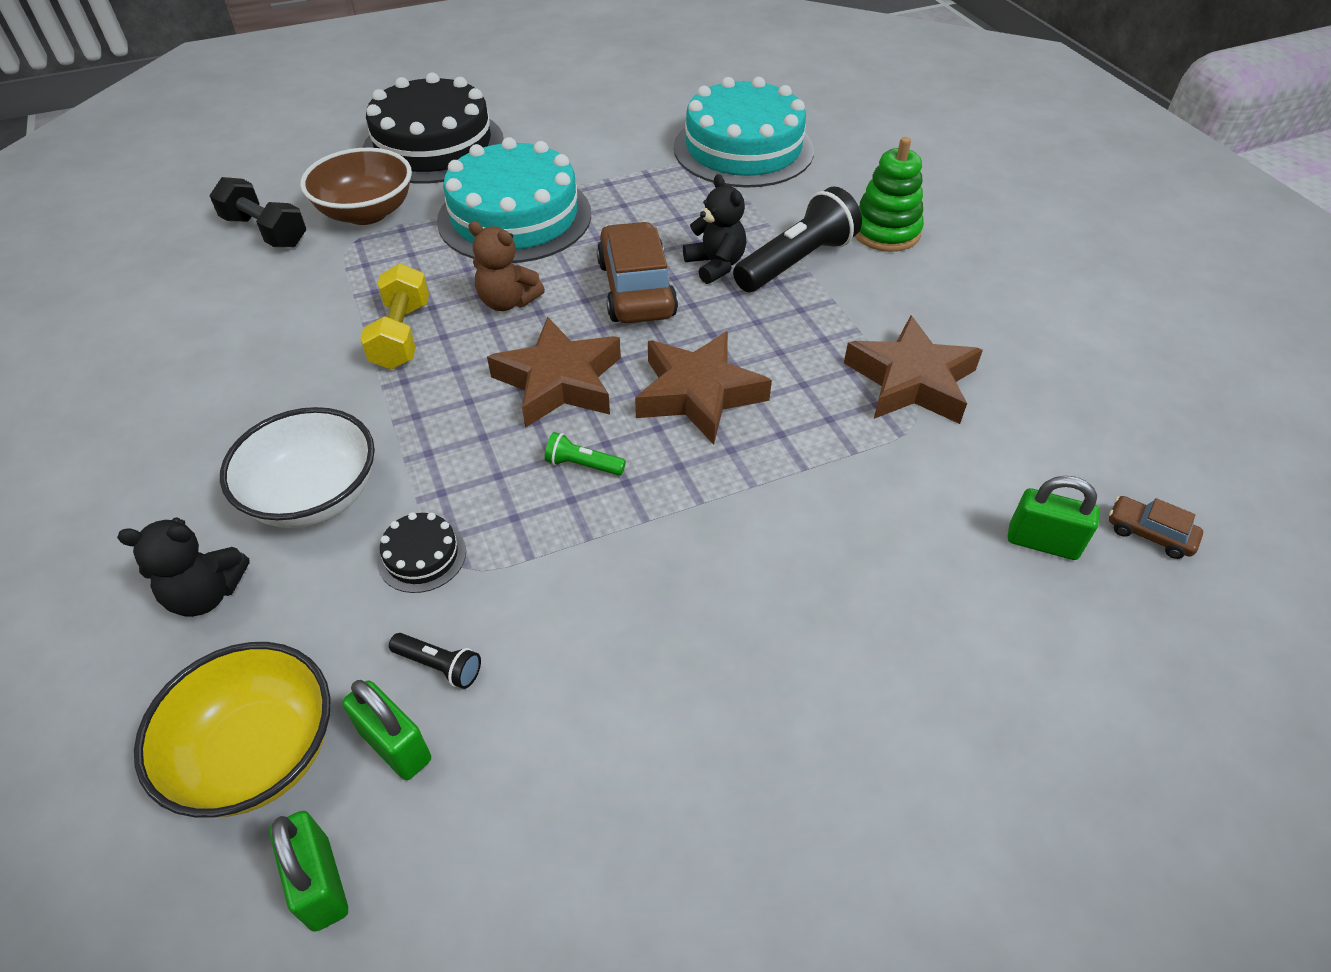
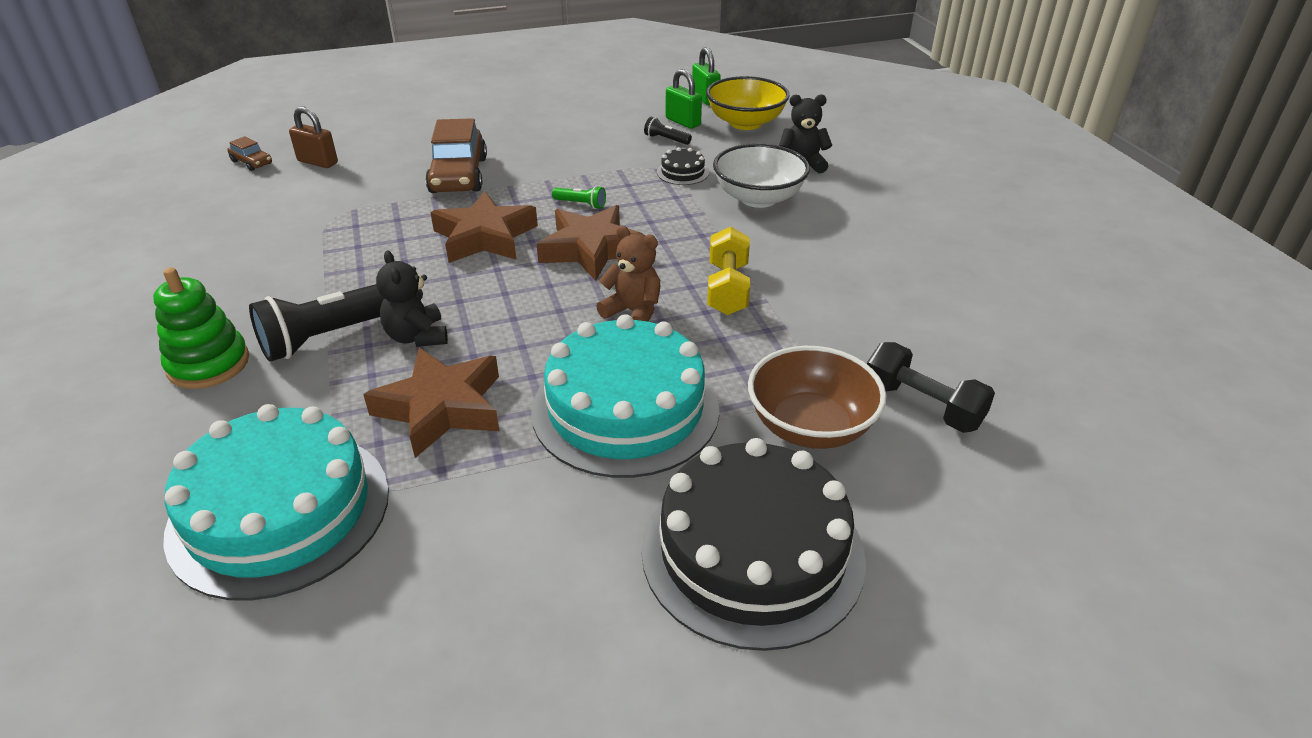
camera: 175 degrees left, 10 degrees down
brown car [597,222,678,323] -> brown car moved to [425,118,487,193]
brown star [844,316,983,424] -> brown star moved to [363,348,499,458]
green padlock [1008,476,1100,560] -> brown padlock [289,107,338,168]

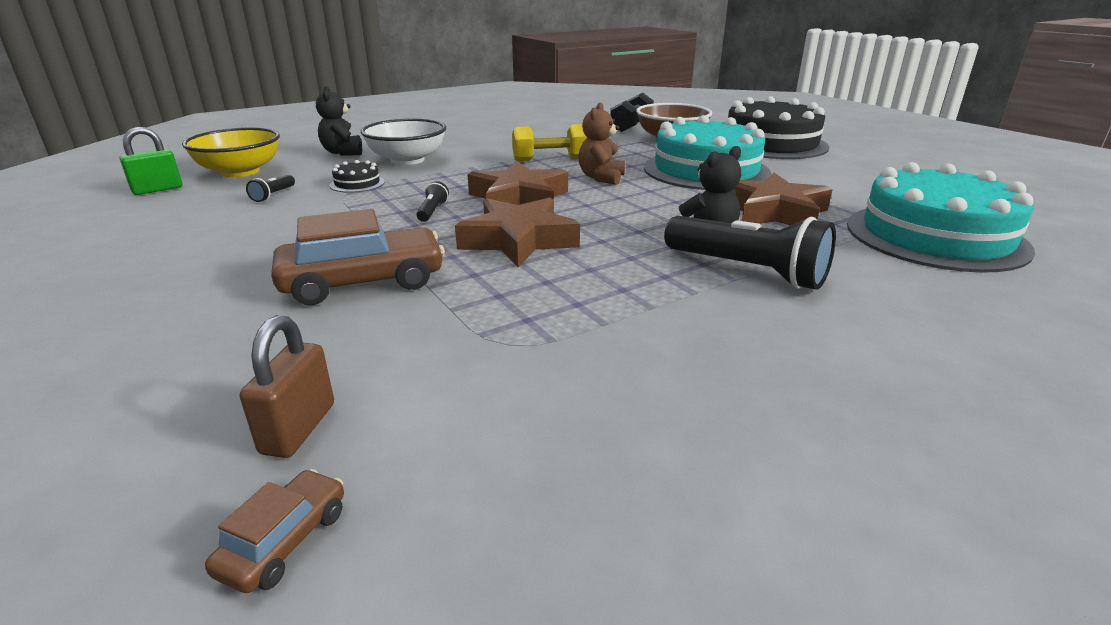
camera: 105 degrees left, 10 degrees down
green stacking toy [153,267,249,389] -> none
green flashlight [552,186,606,209] -> black flashlight [417,181,449,222]
green padlock [665,69,702,129] -> none

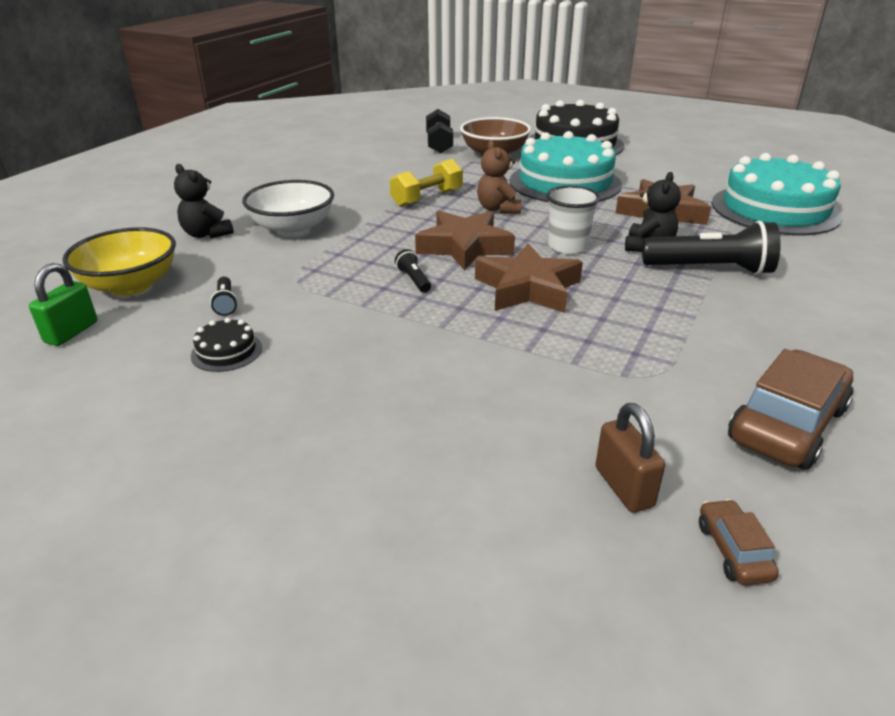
camera: 30 degrees left, 5 degrees up
brown car [271,209,445,305] -> brown car moved to [728,349,853,470]
black cake [329,160,385,193] -> black cake moved to [191,318,262,372]
none -> white cup [546,186,600,254]

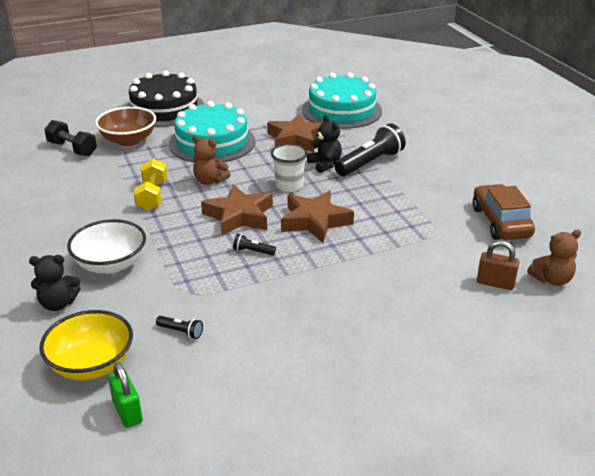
camera: 50 degrees left, 0 degrees up
black cake [191,318,262,372] -> none
brown car [699,499,779,585] -> brown teddy bear [527,230,581,286]

